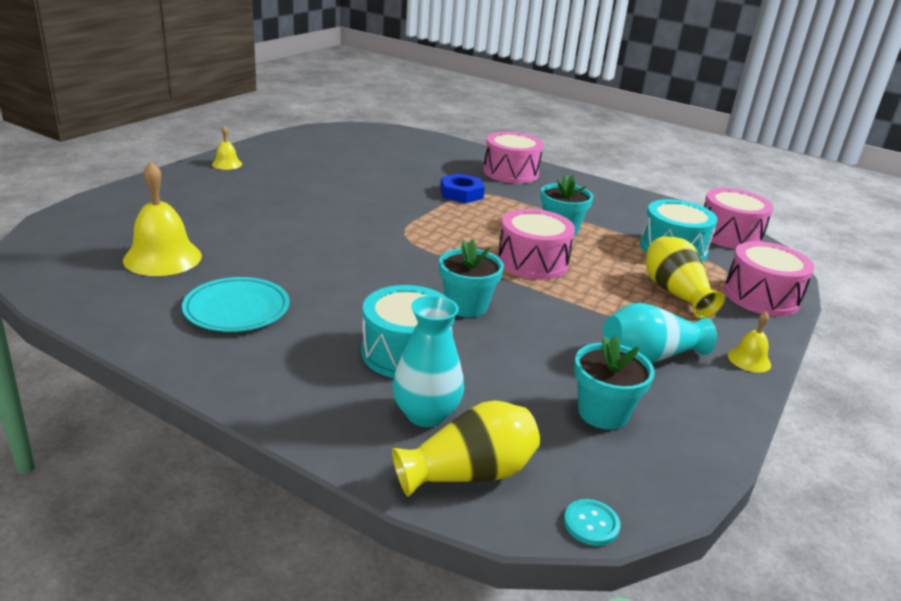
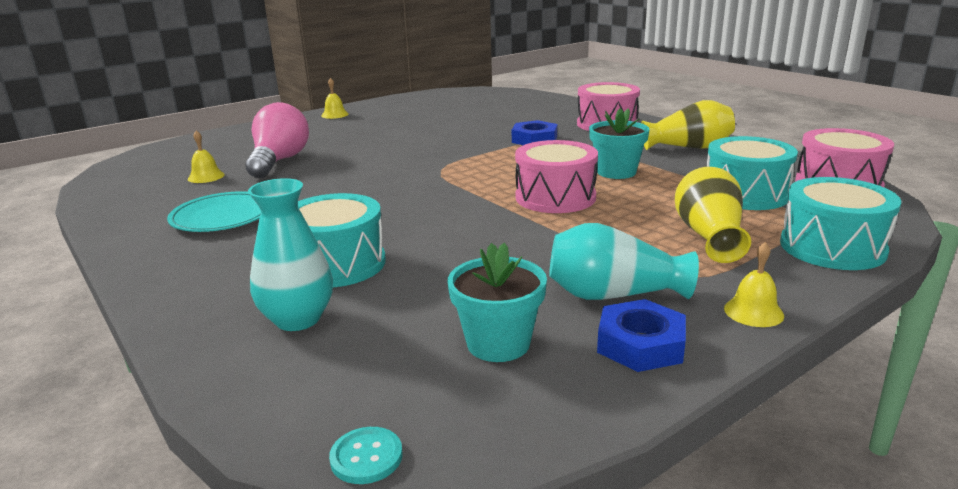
camera: 25 degrees right, 5 degrees down
yellow bell [123,162,202,276] -> yellow bell [188,130,225,183], size x0.51
yellow vase [392,401,540,497] -> yellow vase moved to [641,100,735,150]
turquoise flower pot [439,239,504,318] -> none
pink drum [724,241,815,316] -> turquoise drum [780,177,901,270]
none -> pink light bulb [246,102,309,178]
none -> blue nut [597,299,686,372]

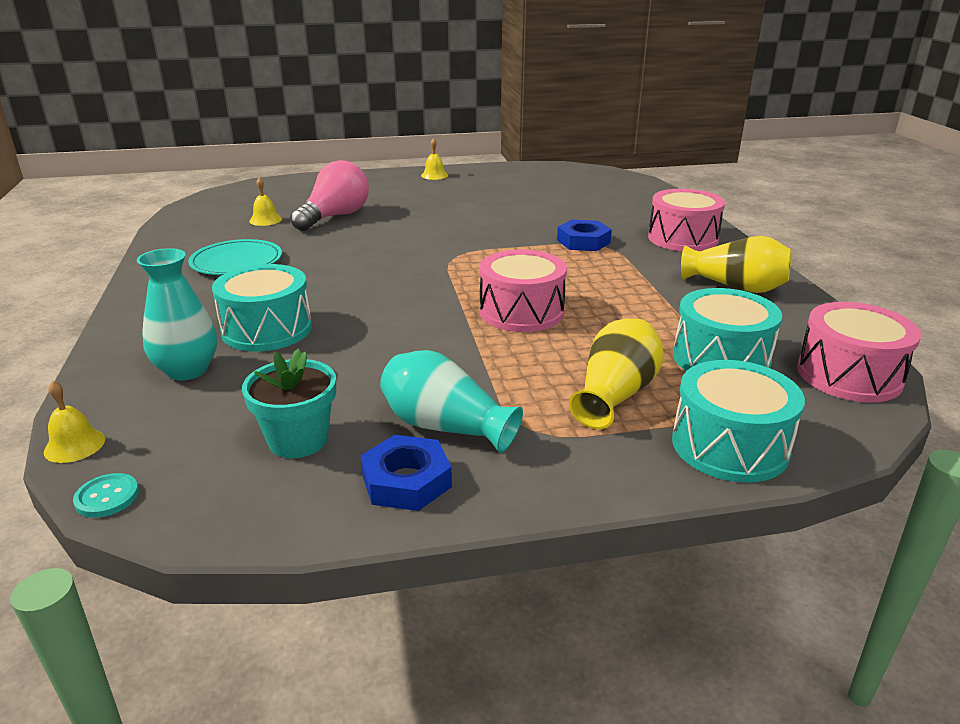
camera: 25 degrees right, 5 degrees up
turquoise flower pot [589,108,650,179] -> none
yellow bell [724,242,784,327] -> yellow bell moved to [44,380,105,463]

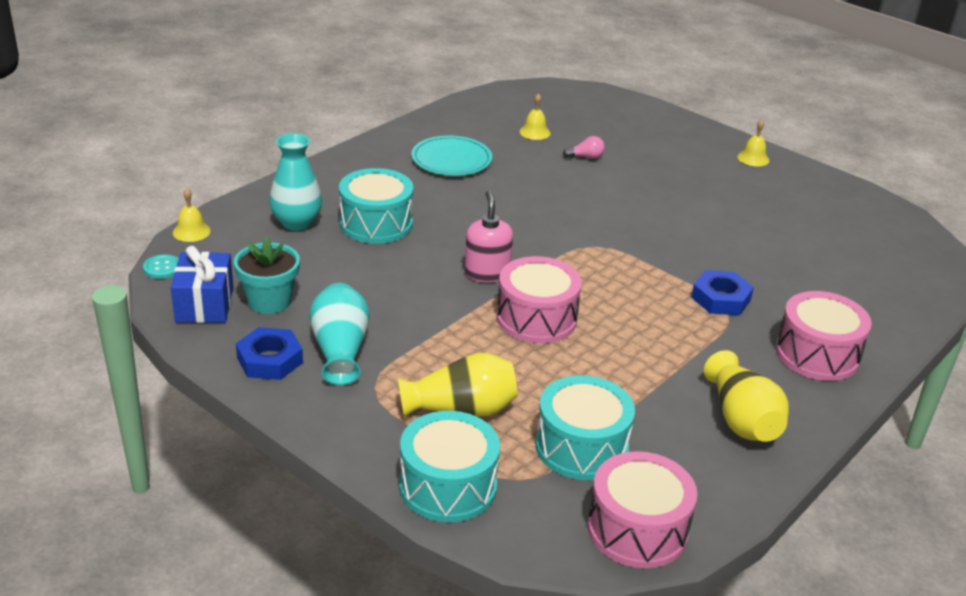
camera: 50 degrees right, 5 degrees up
pink light bulb [290,160,369,231] -> pink light bulb [563,136,605,159], size x0.42
none -> blue gift [171,246,233,323]
none -> pink soap dispenser [465,191,513,283]

